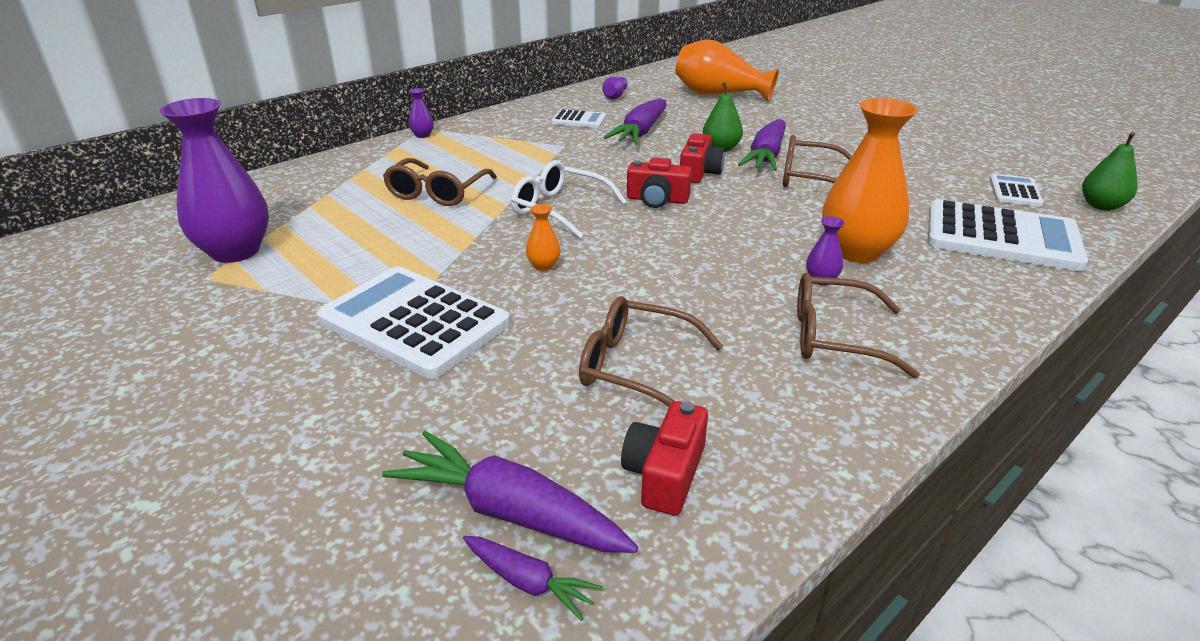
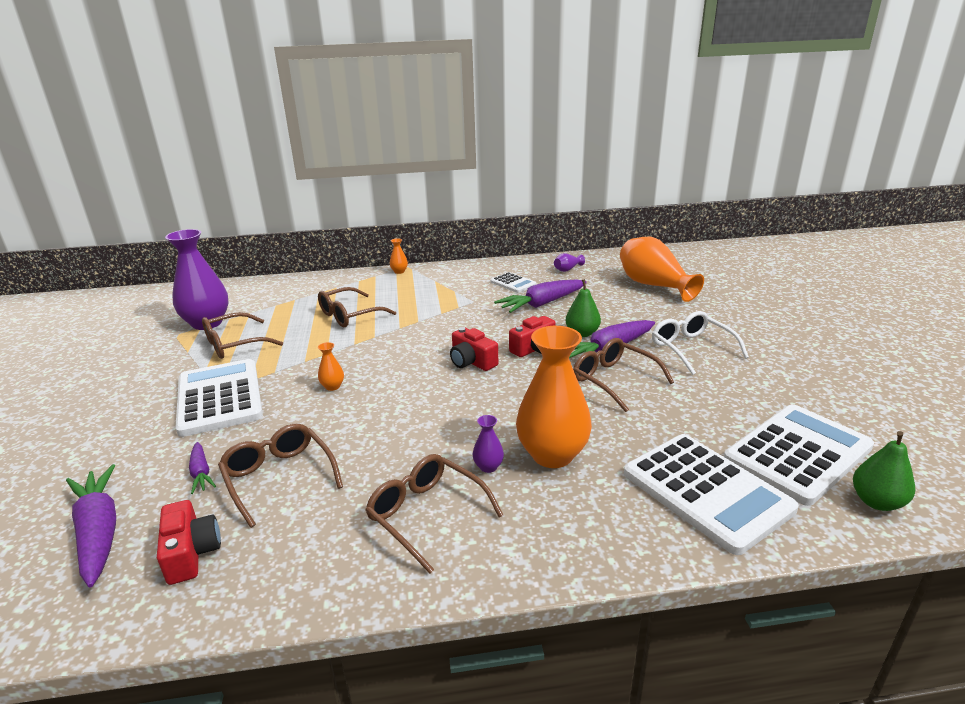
camera: 35 degrees right, 5 degrees down
purple vase [409,88,434,138] -> orange vase [390,238,408,274]
purple carrot [463,536,603,621] -> purple carrot moved to [189,442,216,494]
white glasses [511,160,627,239] -> white glasses moved to [652,311,749,375]
red camera [621,401,708,516] -> red camera turned 105 degrees clockwise [157,500,221,585]
white calculator [989,174,1043,207] -> white calculator [724,404,874,506], size x2.04
none -> brown glasses [202,312,283,359]

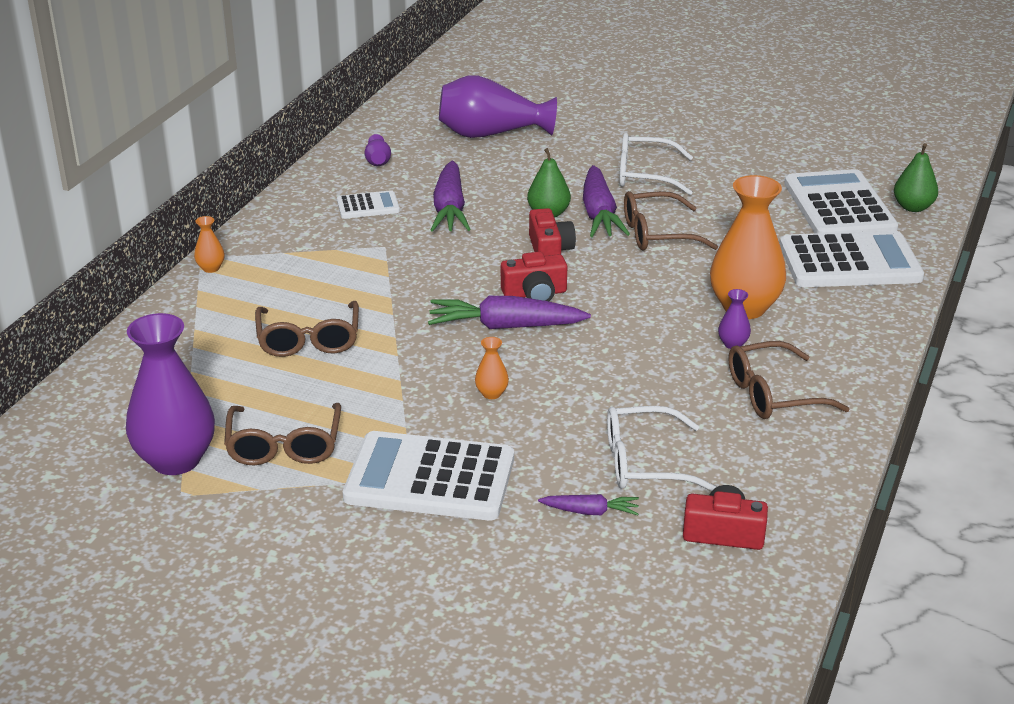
camera: 60 degrees left, 5 degrees up
purple carrot [66,464,116,587] -> purple carrot moved to [428,296,591,329]
brown glasses [218,424,343,528] -> white glasses [607,406,717,491]
orange vase [620,237,704,302] -> purple vase [439,75,557,138]

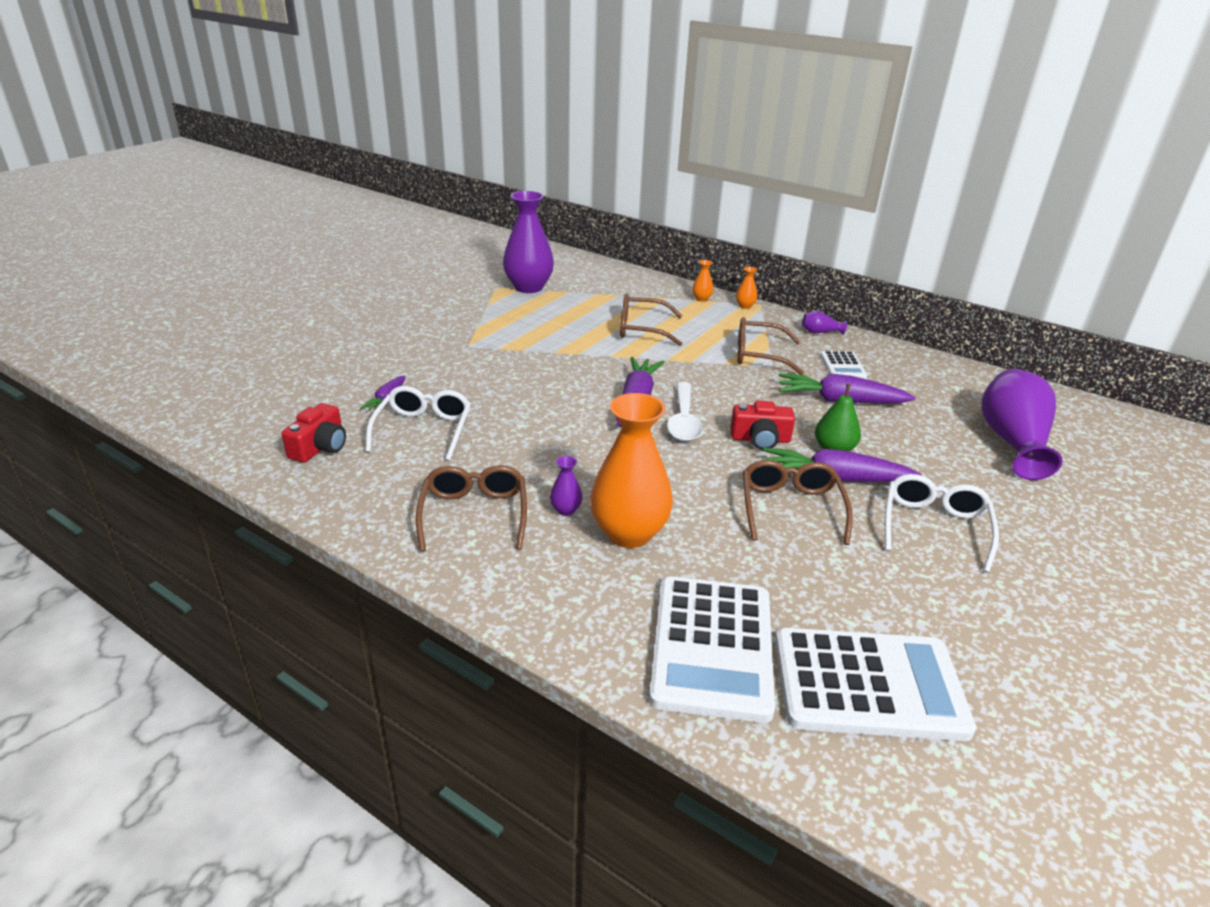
camera: 100 degrees right, 0 degrees up
brown glasses [224,403,341,465] -> brown glasses moved to [737,317,804,375]
white calculator [343,431,514,521] -> none
purple vase [364,134,391,166] -> purple vase moved to [802,311,847,335]
orange vase [475,337,509,399] -> orange vase moved to [692,260,714,302]
red camera [501,252,567,301] -> white spoon [667,382,703,441]
green pear [894,143,938,212] -> none

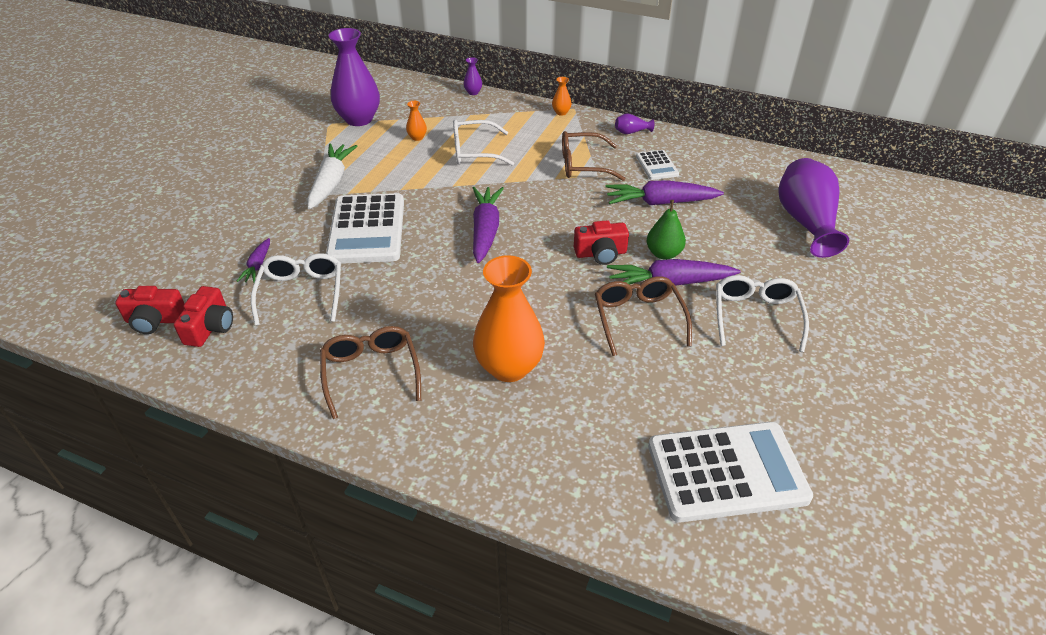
camera: 10 degrees left, 10 degrees up
purple vase [550,456,583,516] -> purple vase moved to [464,57,482,95]
brown glasses [620,294,682,346] -> white glasses [453,119,514,166]
white calculator [649,576,775,723] -> white calculator moved to [326,193,404,264]
white spoon [667,382,703,441] -> none
orange vase [692,260,714,302] -> orange vase moved to [406,101,427,141]
none -> red camera [115,286,185,334]
none -> white carrot [307,144,357,209]

